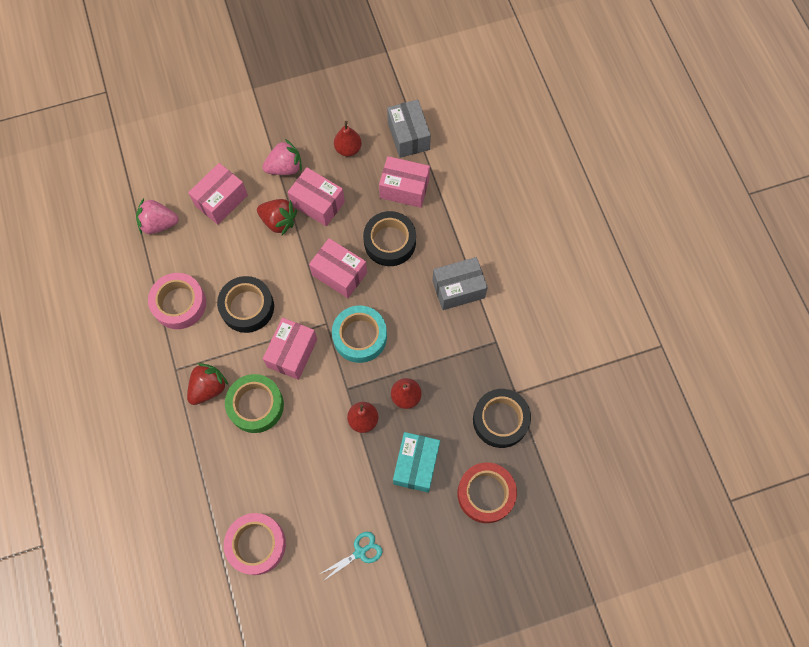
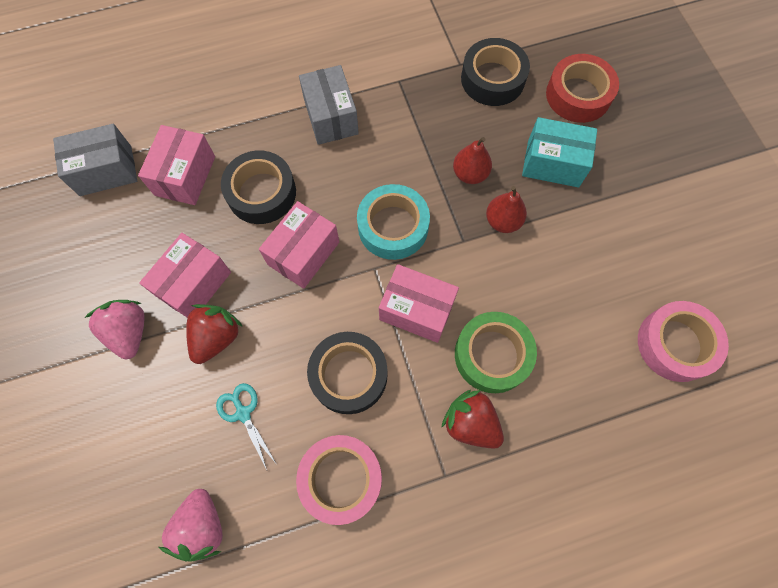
camera: 90 degrees left, 0 degrees up
pink box [188,163,248,225] -> none
turquoise scissors [320,532,382,580] -> turquoise scissors moved to [216,383,276,470]
red pear [334,121,362,156] -> none

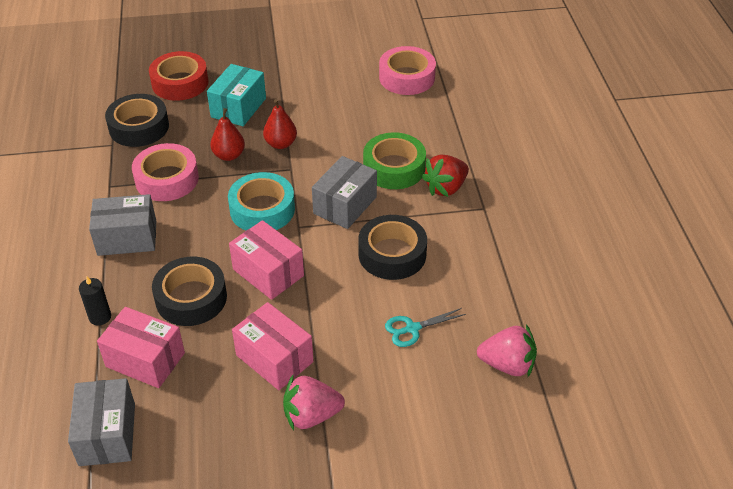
camera: 80 degrees left, 25 degrees down
red strawberry [186,304,243,364] -> none
pink tape [296,435,382,525] -> pink tape moved to [132,143,199,201]
pink box [379,264,459,343] -> grey box [312,156,377,229]
none -> black candle [79,277,111,326]

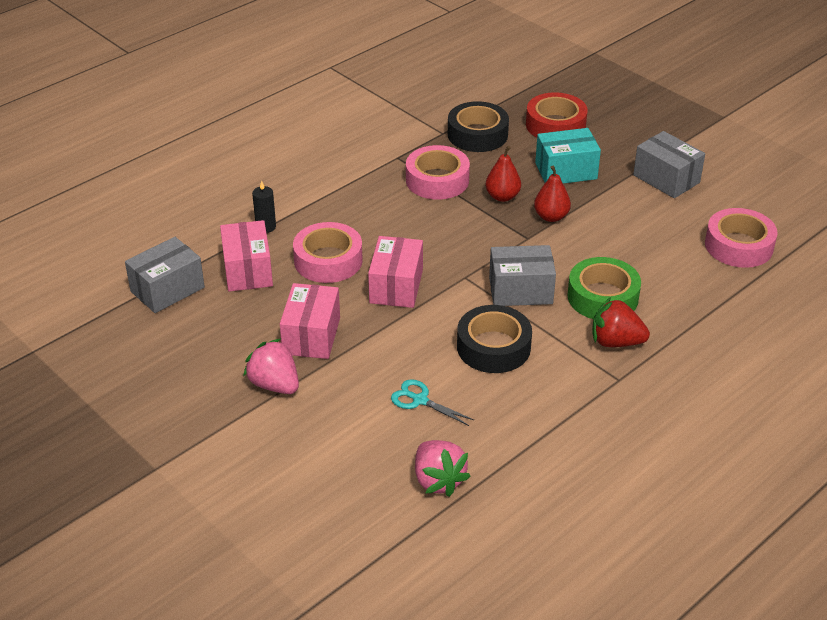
camera: 55 degrees right, 5 degrees down
grey box [89,194,156,256] -> grey box moved to [633,131,705,198]
black tape [152,257,227,326] -> pink tape [293,222,363,283]
turquoise tape [228,172,295,230] -> none

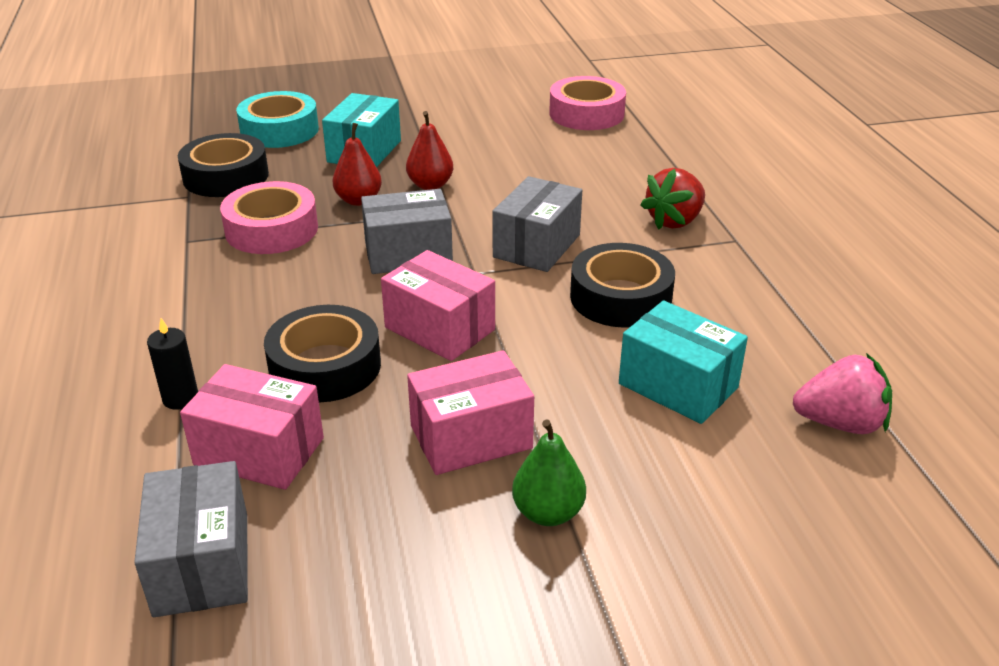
camera: 60 degrees left, 5 degrees down
pink strawberry [243,339,299,394] -> green pear [512,419,586,526]
pink box [280,283,340,359] -> pink box turned 60 degrees counterclockwise [407,350,534,475]
pink tape [293,222,363,283] -> black tape [264,305,381,402]
turquoise scissors [391,379,474,426] -> turquoise box [619,300,748,424]
red tape [526,92,588,138] -> turquoise tape [236,91,319,148]
green tape [568,257,641,319] -> none
grey box [633,131,705,198] -> grey box moved to [361,189,453,274]

